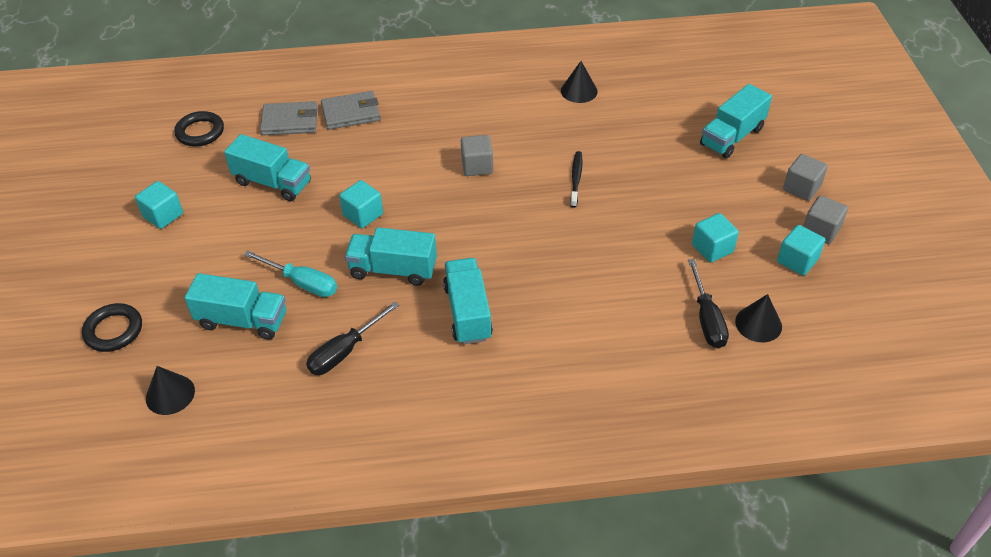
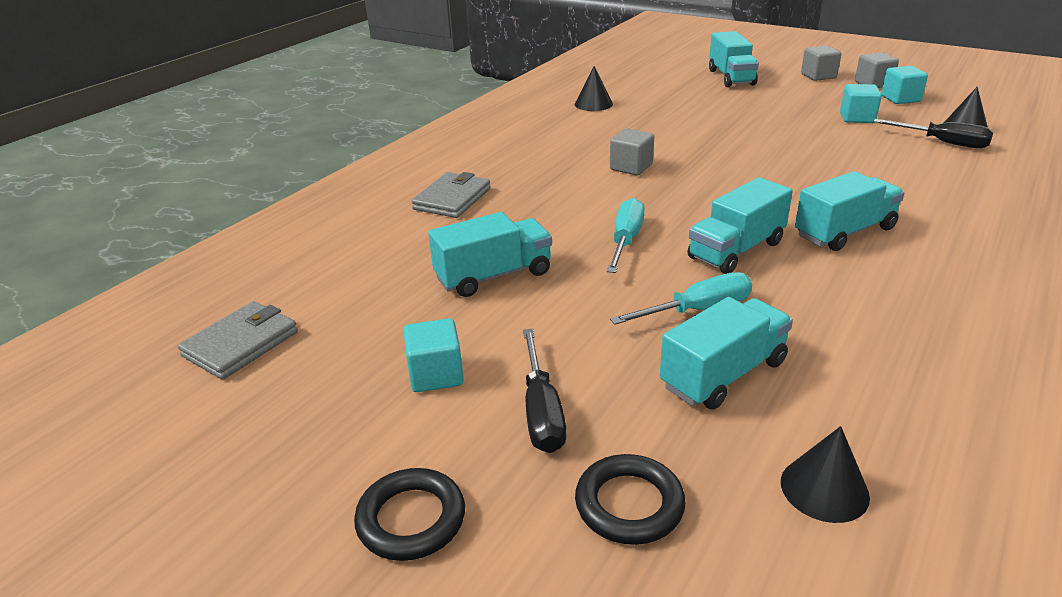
camera: 50 degrees left, 15 degrees down
black ring [174,111,224,146] -> black ring moved to [354,468,465,561]
grey wallet [260,101,318,135] -> grey wallet moved to [178,301,298,380]
black screwdriver [306,301,399,375] -> black screwdriver moved to [523,329,566,453]
turquoise cube [339,180,383,228] -> turquoise screwdriver [607,198,645,273]
turquoise truck [443,258,493,344] -> turquoise truck turned 120 degrees clockwise [795,171,904,251]
black toothbrush [570,151,583,208] -> none

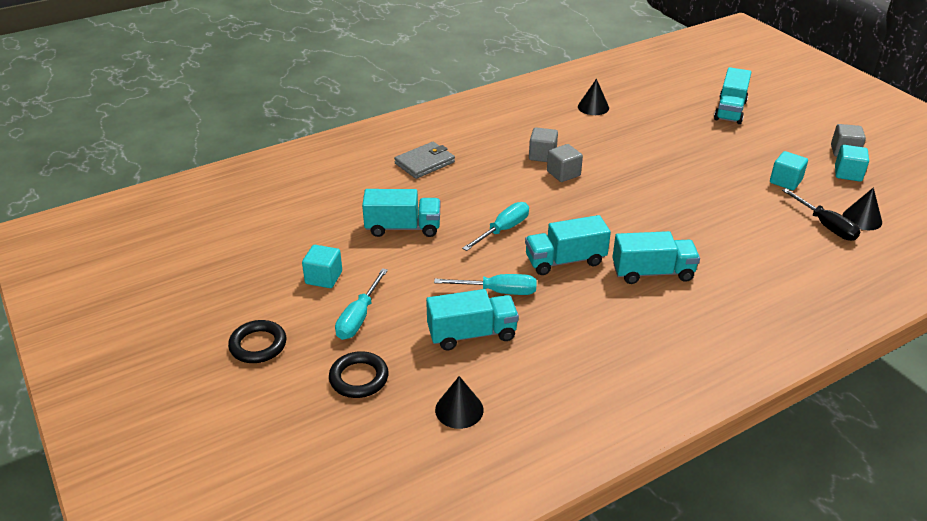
camera: 25 degrees right, 5 degrees up
grey wallet [178,301,298,380] -> none
black screwdriver [523,329,566,453] -> turquoise screwdriver [335,268,388,340]
grey cube [801,45,841,81] -> grey cube moved to [529,127,558,162]

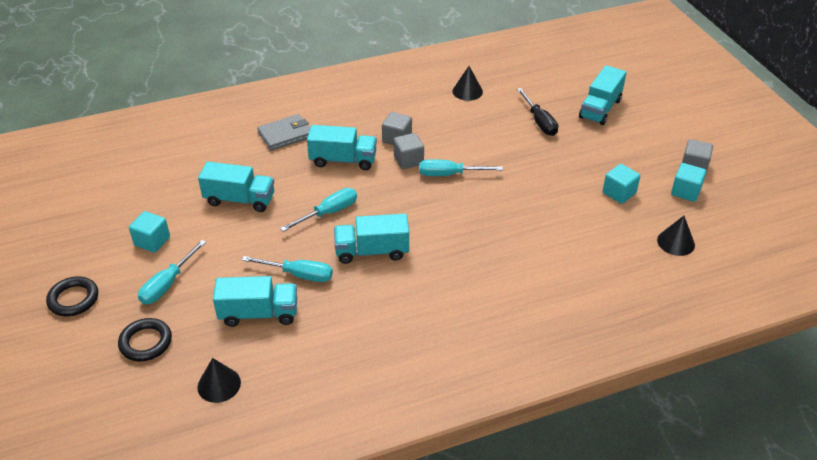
camera: 10 degrees right, 5 degrees up
turquoise truck [612,231,700,284] -> turquoise truck moved to [307,125,377,170]
black screwdriver [782,189,860,241] -> black screwdriver moved to [517,88,558,136]
none -> turquoise screwdriver [419,159,503,176]

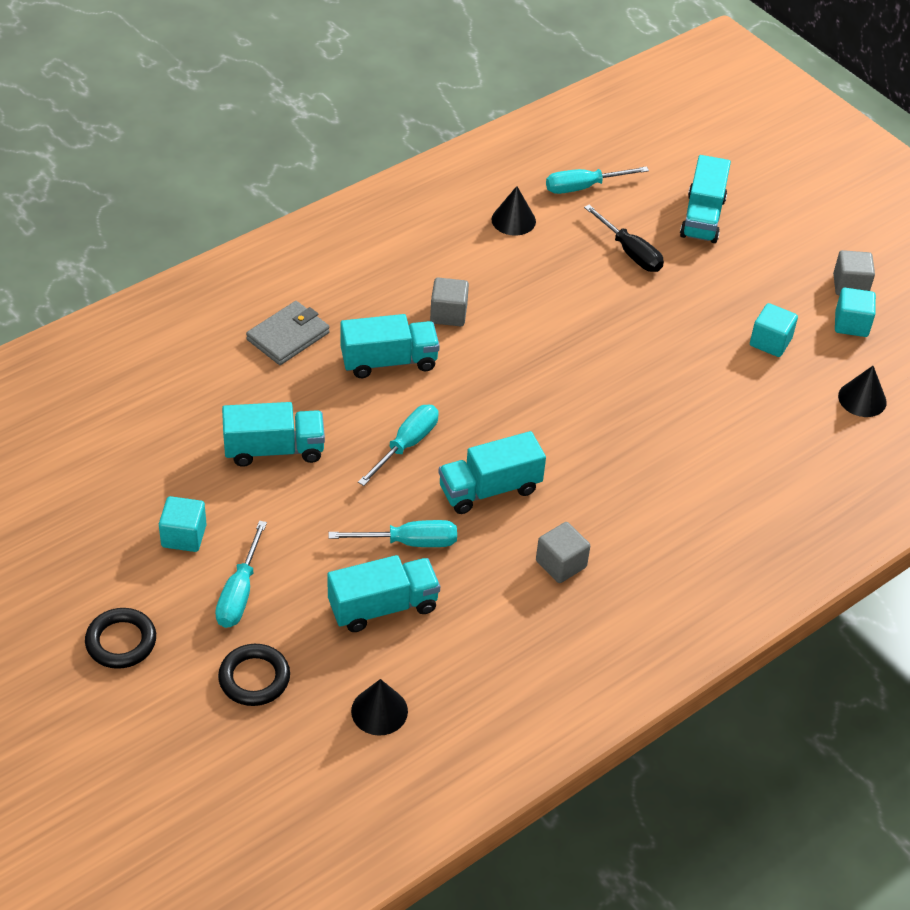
camera: 20 degrees left, 5 degrees up
grey cube [393,133,424,169] -> grey cube moved to [536,522,590,583]
turquoise screwdriver [419,159,503,176] -> turquoise screwdriver moved to [546,166,649,194]

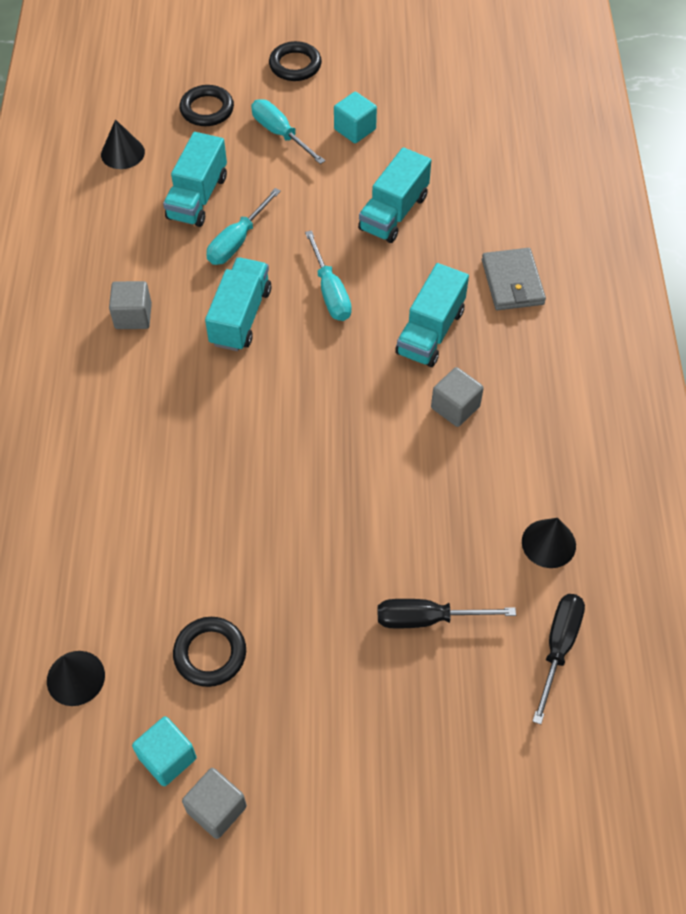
camera: 130 degrees right, 10 degrees up
turquoise screwdriver [546,166,649,194] -> black screwdriver [532,594,585,725]
turquoise truck [680,155,731,243] -> none
turquoise cube [750,303,798,357] -> black ring [173,617,246,687]

